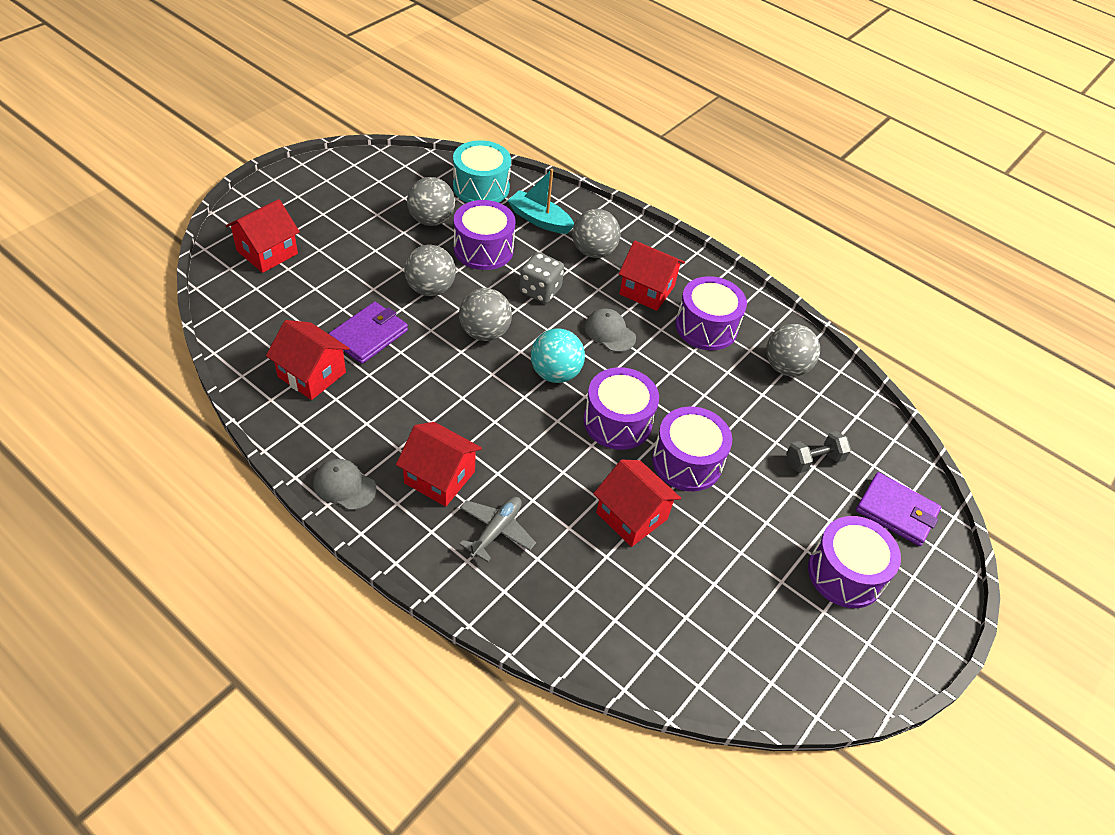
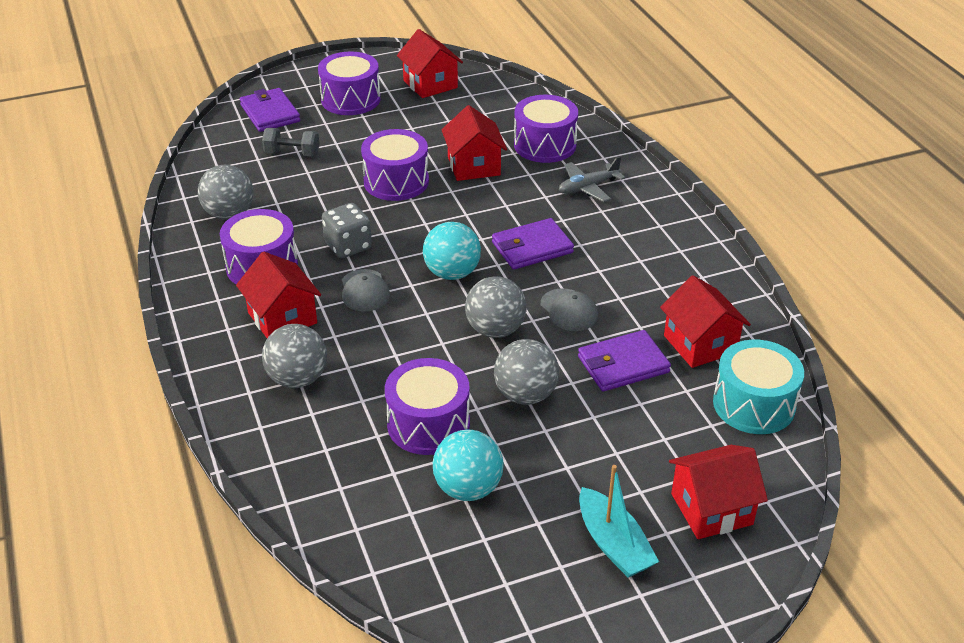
camera: 145 degrees left, 10 degrees down
grey cap [313,459,376,510] -> grey cap moved to [541,288,598,331]
red house [396,422,482,507] -> red house moved to [397,29,463,98]
grey ball [407,177,455,226] -> turquoise ball [433,430,504,501]
turquoise drum [453,140,511,203] -> turquoise drum moved to [713,340,804,434]
turquoise boat [507,169,574,234] -> turquoise boat moved to [579,465,659,577]
grey dice [519,252,564,303] -> grey dice moved to [322,203,372,258]
purple drum [584,367,659,450] -> purple drum moved to [514,95,578,163]
none -> purple wallet [492,218,574,270]

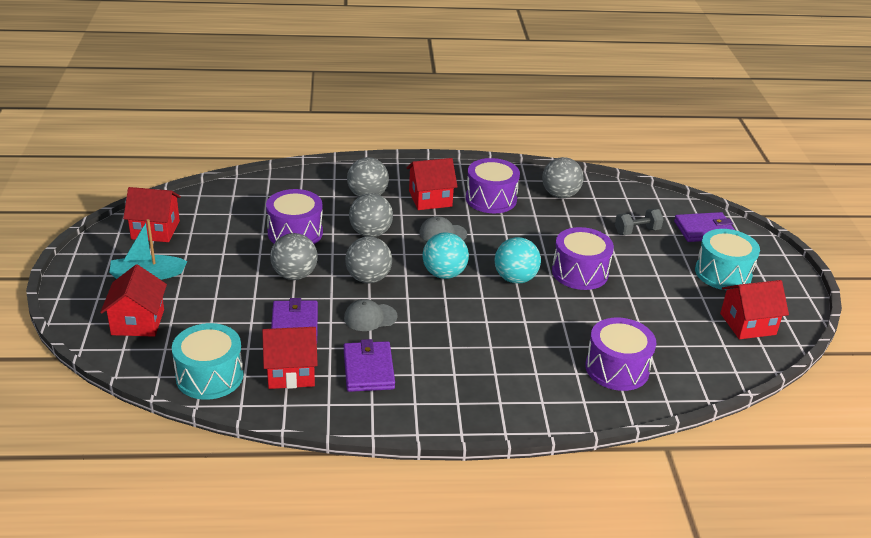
camera: 105 degrees right, 5 degrees down
grey dumbbell [262,128,320,157] -> grey dumbbell turned 45 degrees clockwise [615,209,664,235]
purple drum [318,51,381,115] -> turquoise drum [695,229,760,290]
grey dice [322,203,372,258] -> none
turquoise ball [433,430,504,501] -> turquoise ball moved to [495,237,541,284]
red house [441,105,507,181] -> red house moved to [123,187,181,242]
purple wallet [492,218,574,270] -> purple wallet moved to [344,339,395,392]
grey plane [559,156,625,202] -> none
none -> grey ball [349,193,393,237]

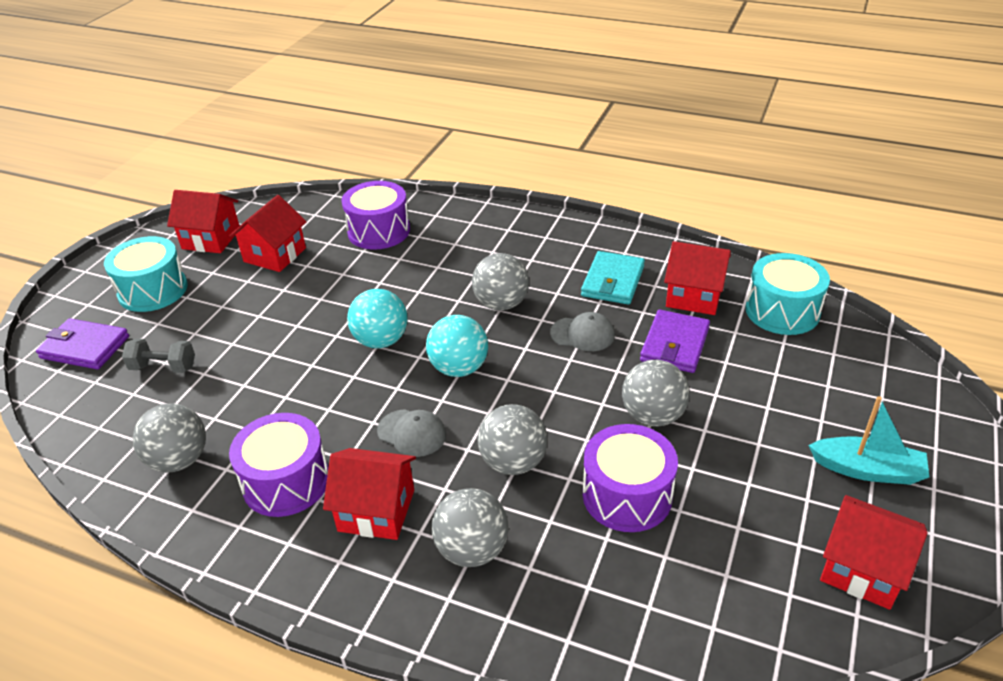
camera: 150 degrees left, 5 degrees up
red house [100,264,167,337] -> red house moved to [230,195,306,272]
purple wallet [344,339,395,392] -> turquoise wallet [581,251,645,305]
grey ball [345,236,392,283] -> grey ball moved to [472,253,529,311]
purple drum [552,227,614,290] -> none

